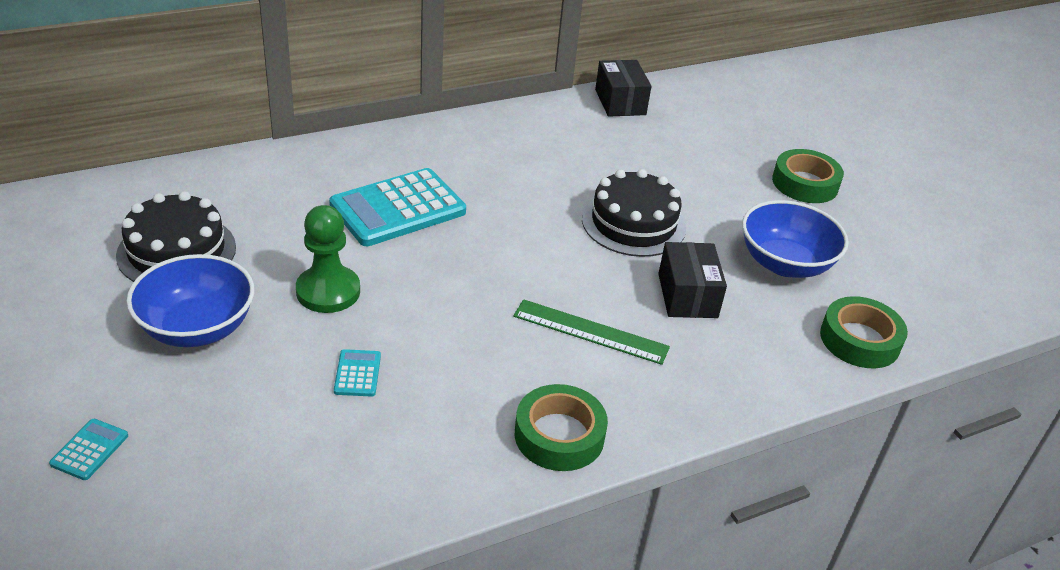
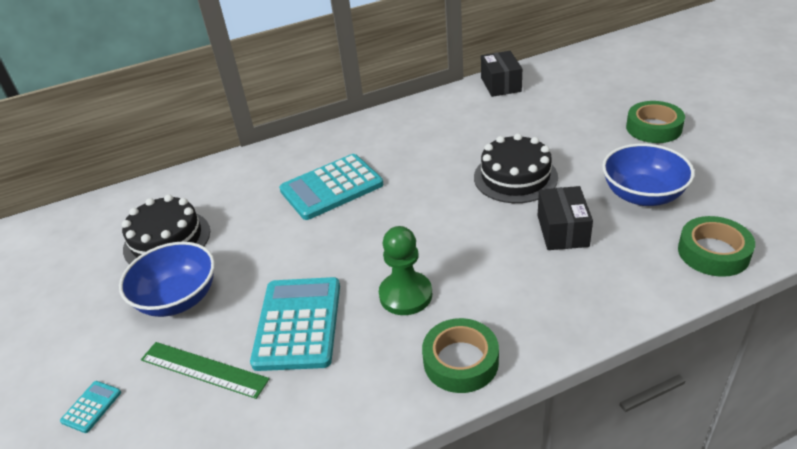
camera: 10 degrees right, 0 degrees up
green pawn [296,205,360,313] -> green pawn moved to [379,226,432,315]
turquoise calculator [334,349,381,397] -> turquoise calculator [250,277,340,371], size x2.36
green ruler [513,299,670,365] -> green ruler moved to [141,342,270,399]

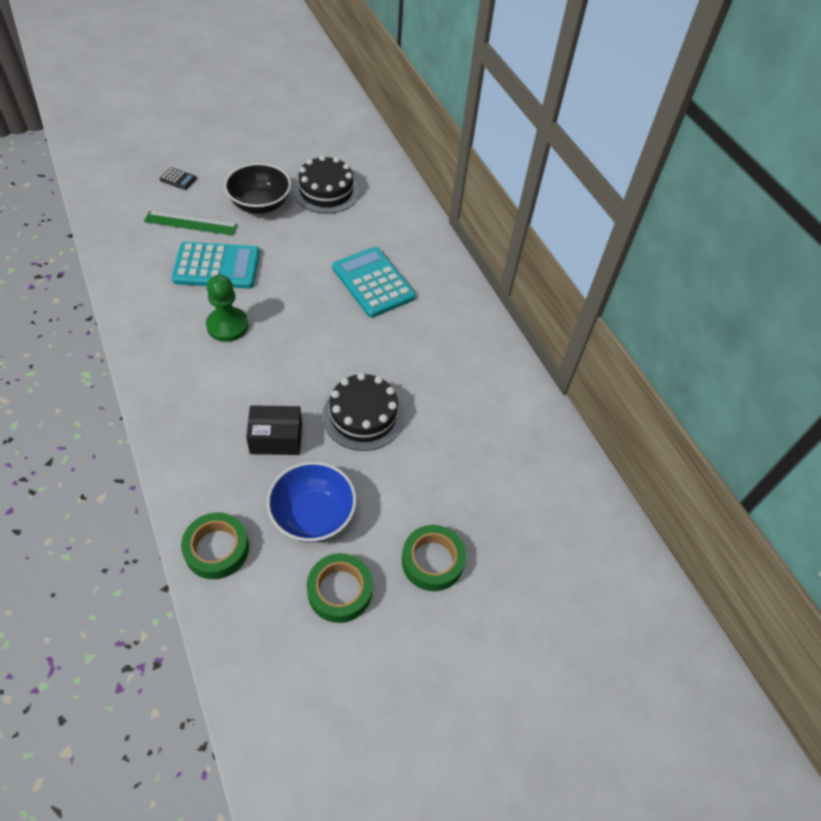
camera: 80 degrees right, 15 degrees up
turquoise calculator [60,381,121,433] -> black calculator [160,167,197,190]
blue bowl [119,242,215,317] -> black bowl [224,163,291,214]
green ruler [141,342,270,399] -> green ruler turned 75 degrees clockwise [144,211,238,235]
green tape [422,318,499,393] -> green tape moved to [307,553,373,623]
black box [481,51,522,97] -> none

